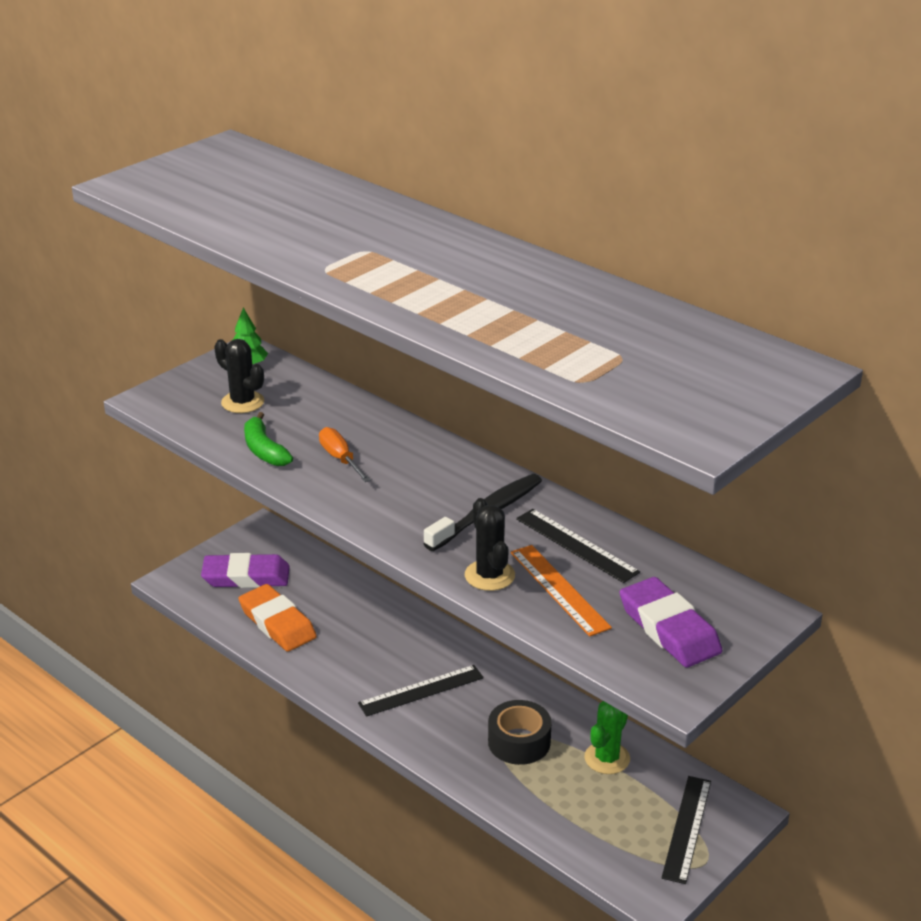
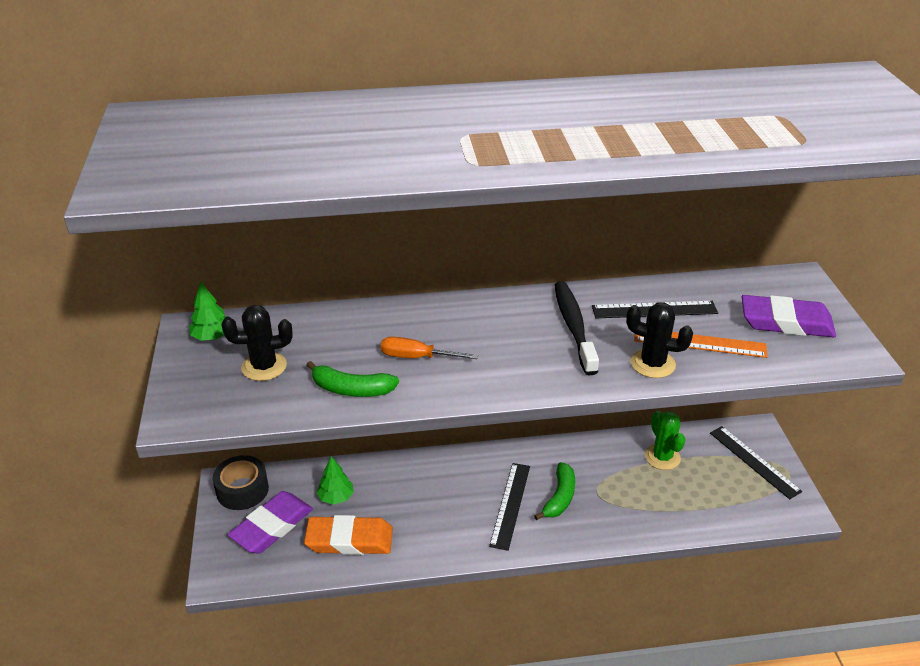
camera: 50 degrees left, 5 degrees up
black tape [488,700,551,765] -> black tape moved to [213,455,269,510]
none -> green tree [317,456,354,505]
none -> green banana [534,462,575,520]

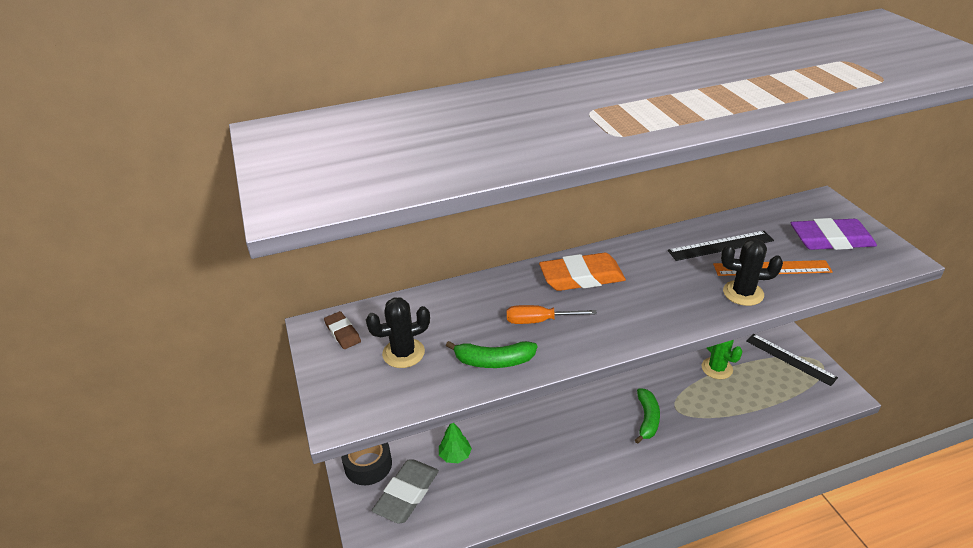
camera: 10 degrees left, 0 degrees up
green tree [189,281,226,341] -> brown eraser [324,311,361,349]
purple eraser [228,491,313,554] -> grey eraser [372,459,439,524]
orange eraser [304,515,393,555] -> orange eraser moved to [539,253,626,291]
black ruler [489,463,530,551] -> none
black toothbrush [555,281,599,375] -> none

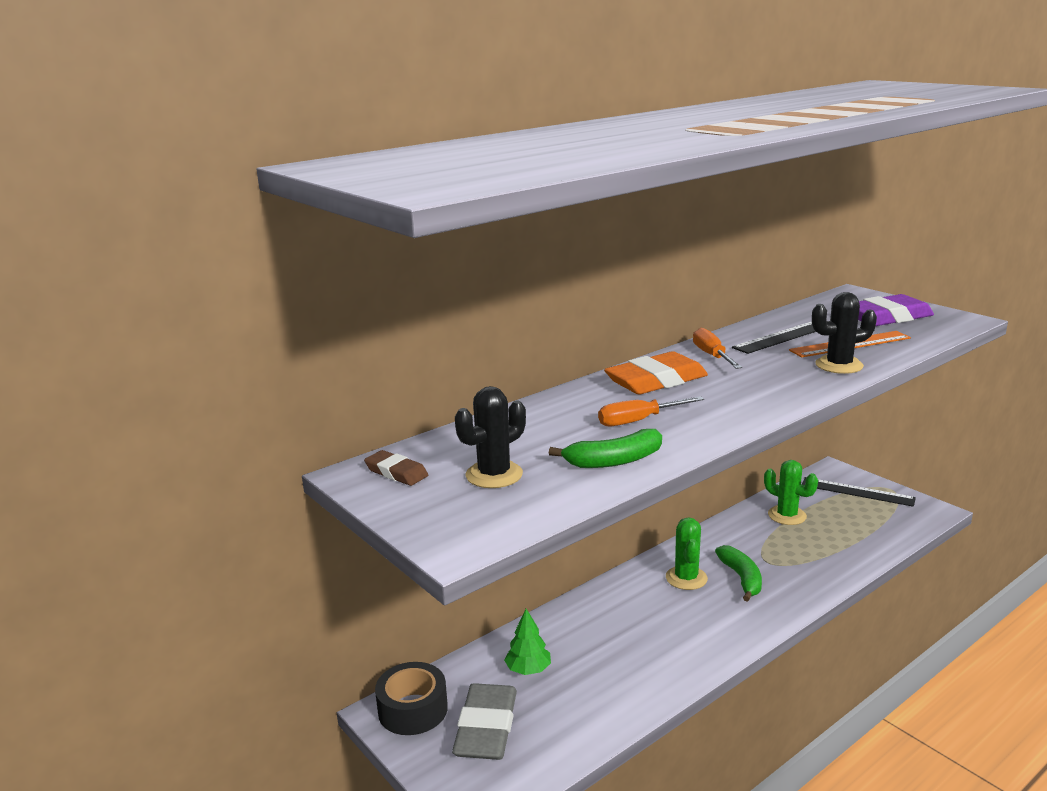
camera: 20 degrees left, 15 degrees down
none -> green cactus [666,517,708,590]
none -> orange screwdriver [693,328,742,369]

